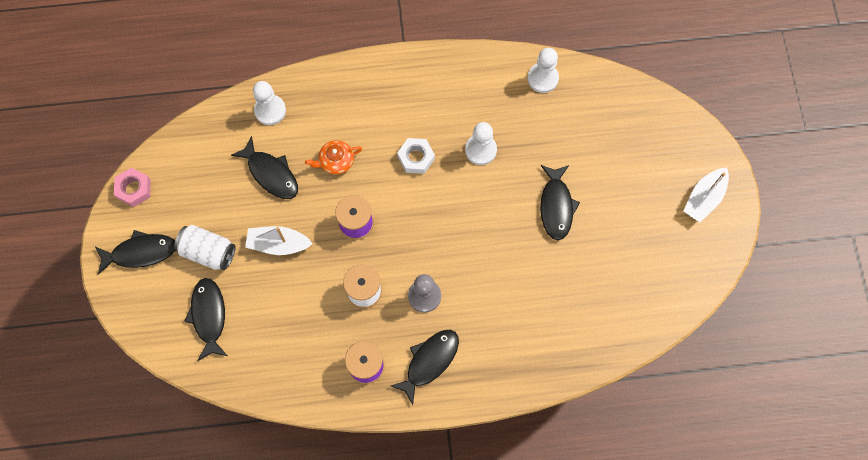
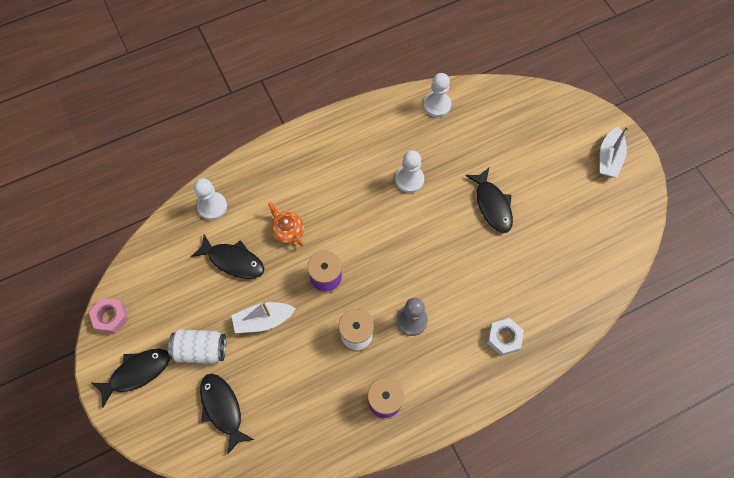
camera: 20 degrees left, 5 degrees down
orange teapot [305,140,362,175] -> orange teapot turned 90 degrees clockwise [268,202,304,246]
black fish [391,330,459,405] -> none
white nut [397,138,435,174] -> white nut moved to [487,318,524,356]

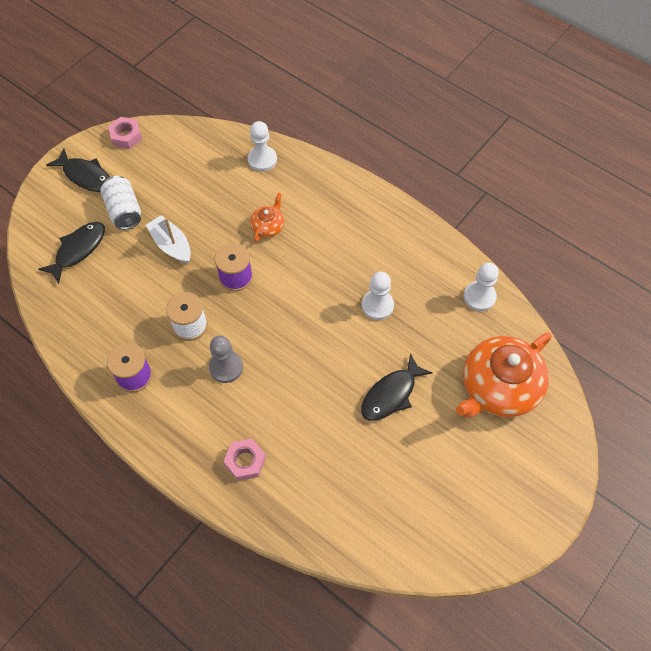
camera: 65 degrees right, 5 degrees down
black fish [191,234,264,279] -> none
white nut [487,318,524,356] -> pink nut [223,439,266,481]
white boat [600,126,629,178] -> none
none -> orange teapot [456,332,551,418]

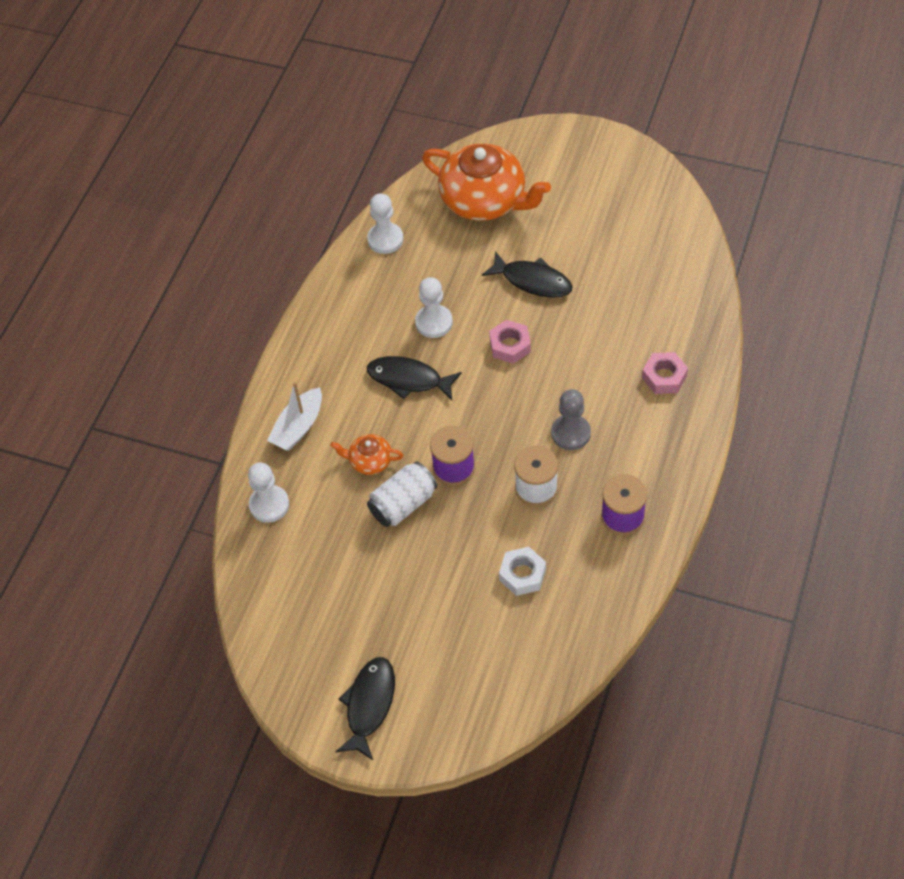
camera: 105 degrees left, 5 degrees down
black fish [38,222,105,284] -> black fish moved to [367,356,462,400]
white can [100,176,141,230] -> white can moved to [367,461,437,527]
pink nut [108,117,142,149] -> pink nut moved to [489,320,531,364]
white boat [146,215,191,264] -> white boat moved to [267,382,322,451]
none -> white nut [499,547,546,596]

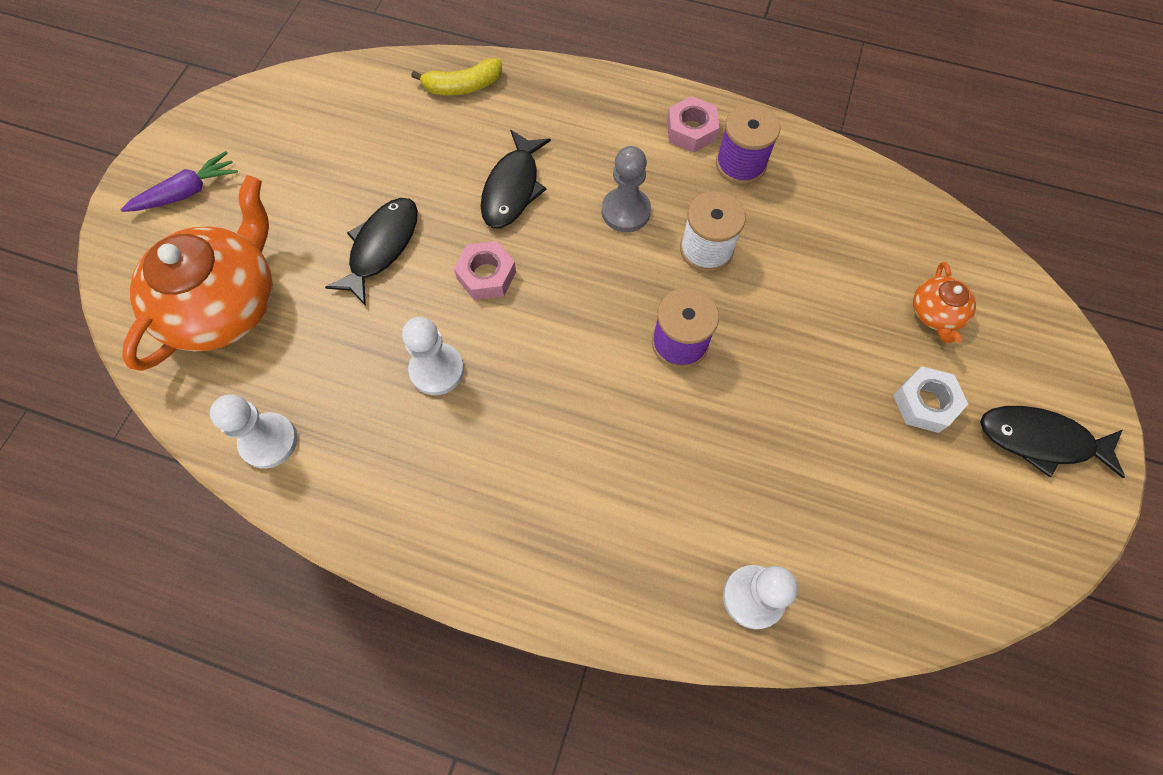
camera: 95 degrees left, 10 degrees up
white boat [267,382,322,451] -> none
orange teapot [331,434,403,475] -> orange teapot moved to [913,262,976,343]
black fish [367,356,462,400] -> black fish moved to [481,130,551,228]
white can [367,461,437,527] -> none
white nut [499,547,546,596] -> white nut moved to [893,366,968,433]
pink nut [642,352,688,394] -> pink nut moved to [667,96,719,152]
none -> purple carrot [120,151,238,212]
none -> yellow banana [411,58,502,96]

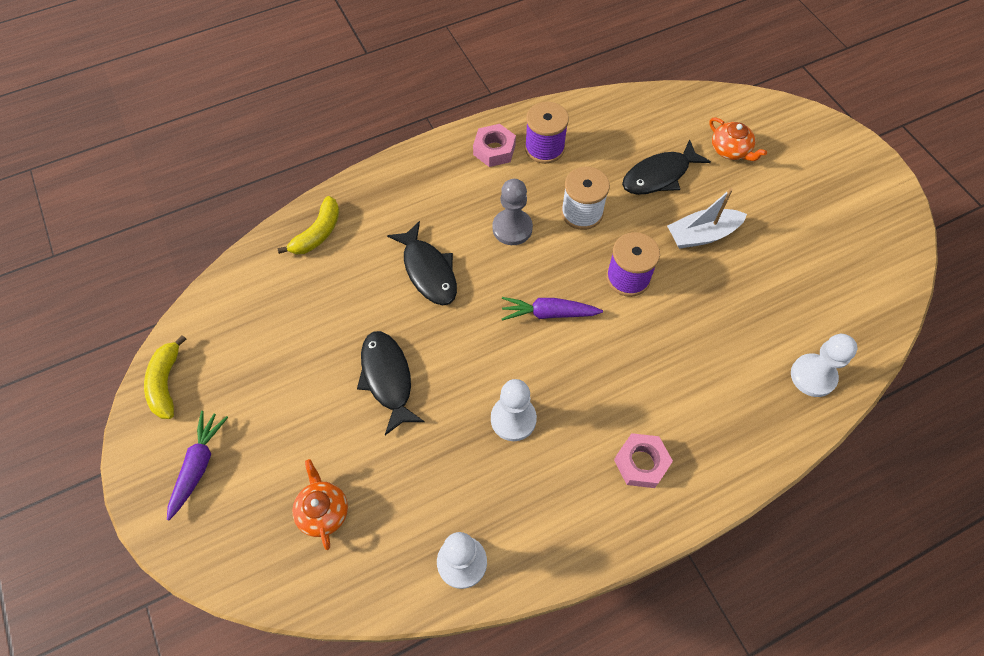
camera: 45 degrees left, 5 degrees down
orange teapot [122,175,273,371] -> orange teapot [292,459,348,550], size x0.46
pink nut [454,241,516,300] -> pink nut moved to [614,433,673,488]
white nut [893,366,968,433] -> none
black fish [980,406,1125,478] -> black fish moved to [622,139,711,195]
none -> yellow banana [144,335,186,419]
none -> purple carrot [502,297,603,321]
none -> white boat [667,188,747,249]

